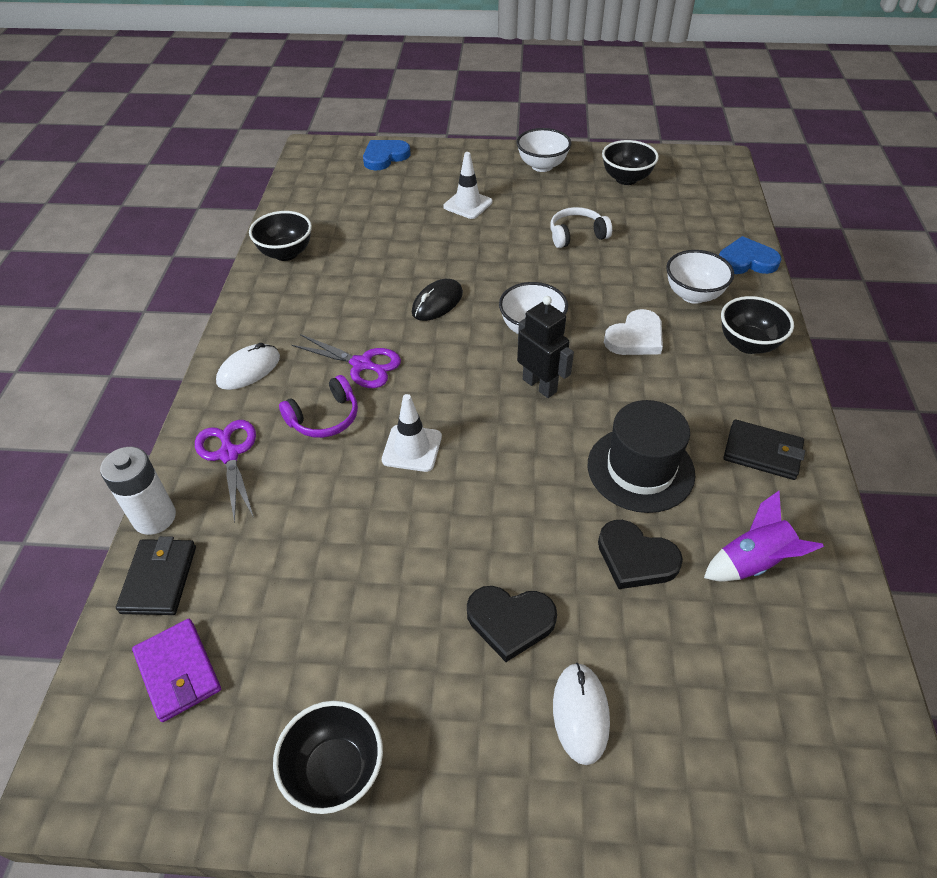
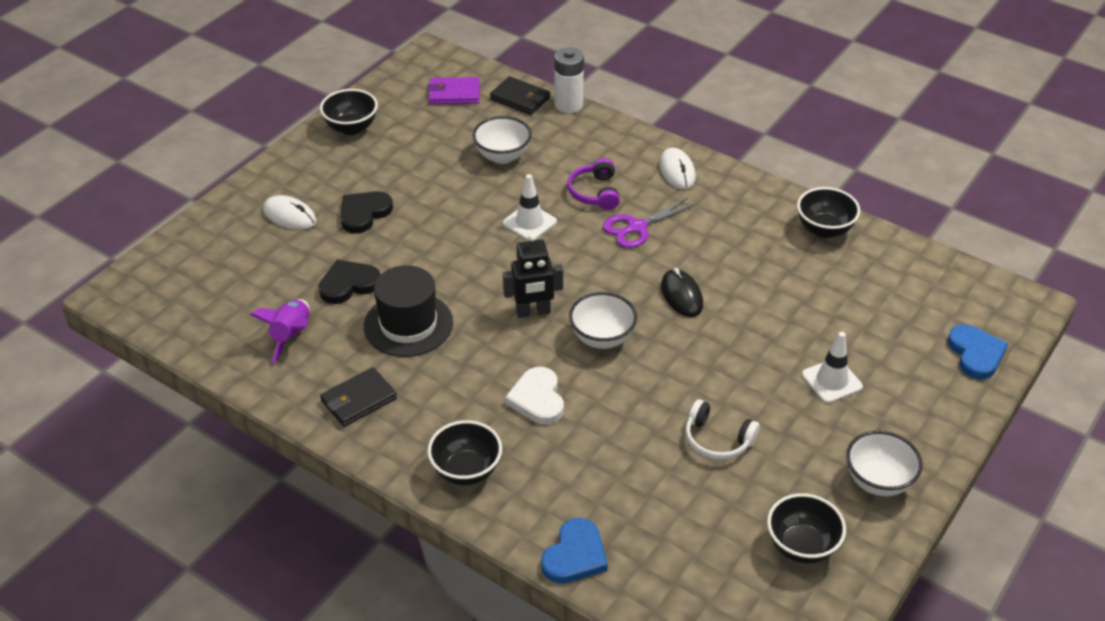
camera: 120 degrees right, 5 degrees down
purple scissors [195,420,256,523] -> none
white headphones [550,207,612,248] -> white headphones turned 105 degrees clockwise [685,399,760,460]
white bowl [666,250,734,304] -> white bowl moved to [472,116,532,164]

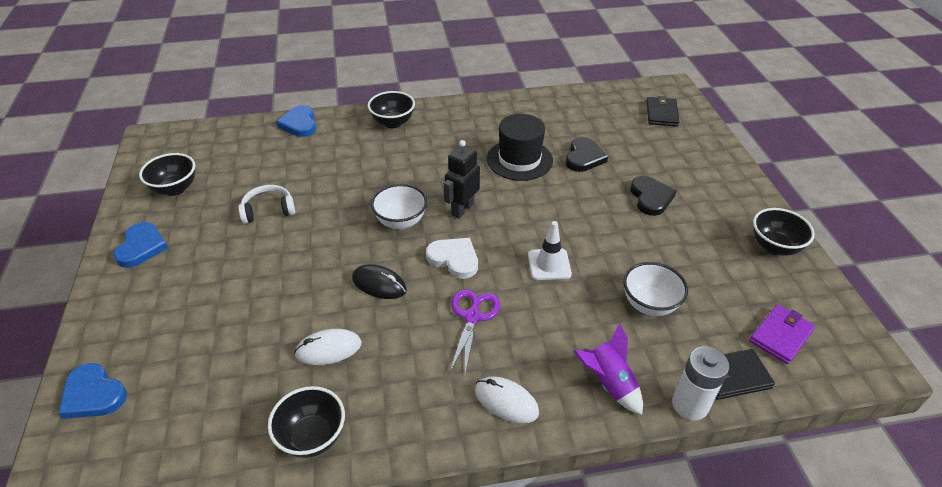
camera: 135 degrees right, 0 degrees up
purple rocket [250,299,309,364] -> purple rocket moved to [574,323,643,415]
white mouse [263,195,316,230] -> white mouse moved to [294,329,362,365]
black wallet [320,367,397,427] -> black wallet moved to [647,96,680,127]
white heart [505,367,564,424] -> white heart moved to [426,238,478,279]
purple headphones [567,158,620,210] -> none
white traffic cone [802,332,863,403] -> none
white bowl [846,431,923,496] -> blue heart [113,222,168,268]

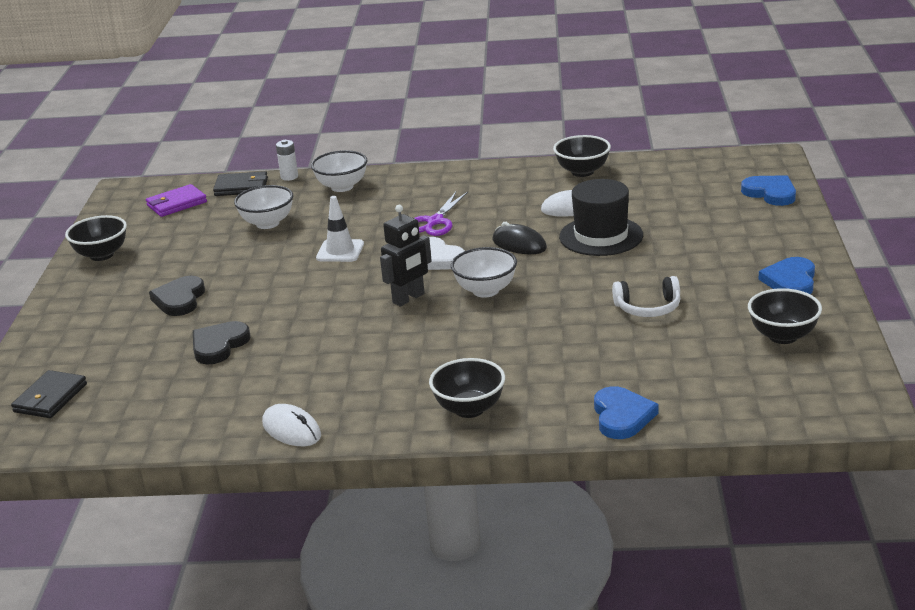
camera: 165 degrees left, 15 degrees down
white mouse [475,376,539,423] -> white mouse moved to [262,404,321,446]
black hat [487,114,553,181] -> black hat moved to [559,179,643,256]
purple rocket [574,323,643,415] -> white bowl [311,150,368,192]
white battery [672,346,729,420] -> white battery [276,140,298,181], size x0.63

